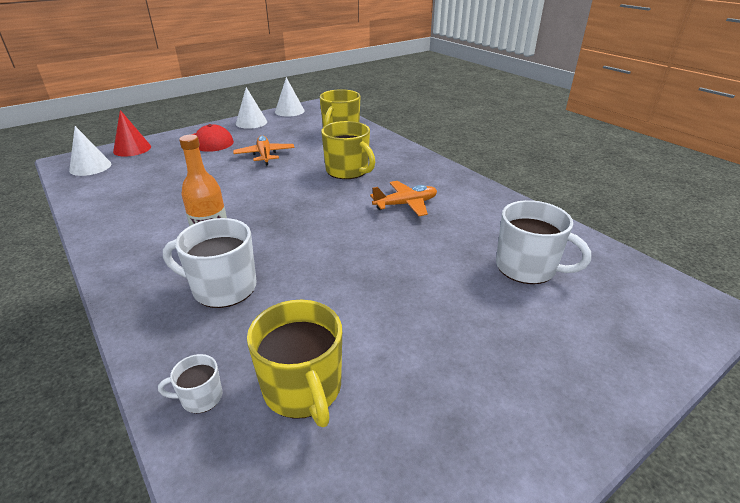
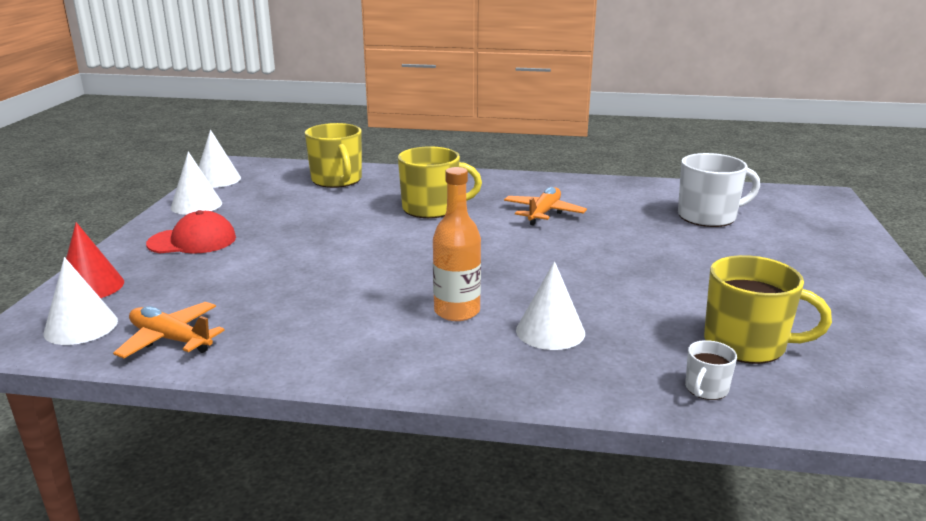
camera: 45 degrees left, 10 degrees down
white mug [163,218,256,308] -> white cone [516,261,585,350]
orange plane [233,135,295,165] -> orange plane moved to [113,302,225,358]

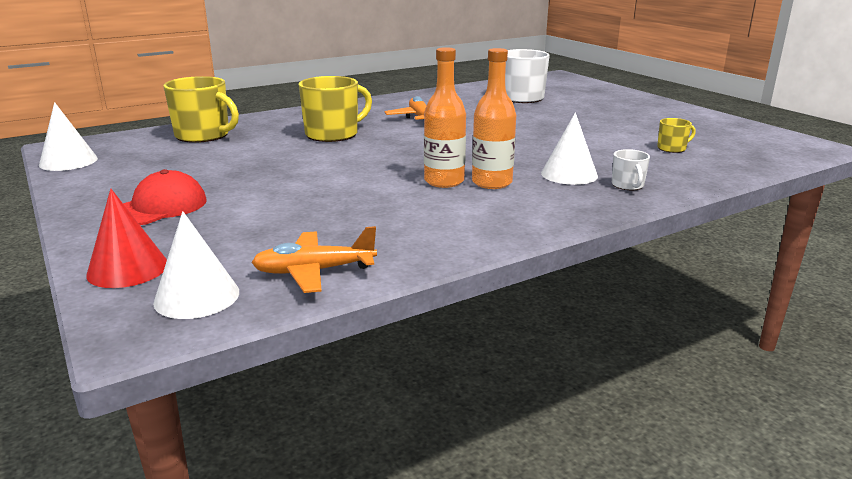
camera: 40 degrees left, 0 degrees up
white cone [171,152,222,215] -> none
white mug [685,340,737,400] -> white mug moved to [612,149,650,190]
yellow mug [704,255,832,364] -> yellow mug [657,118,696,153], size x0.49
none -> orange bottle [424,47,466,188]

